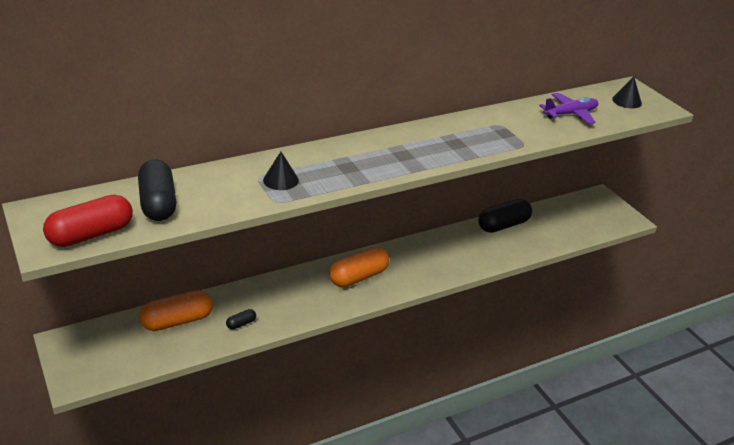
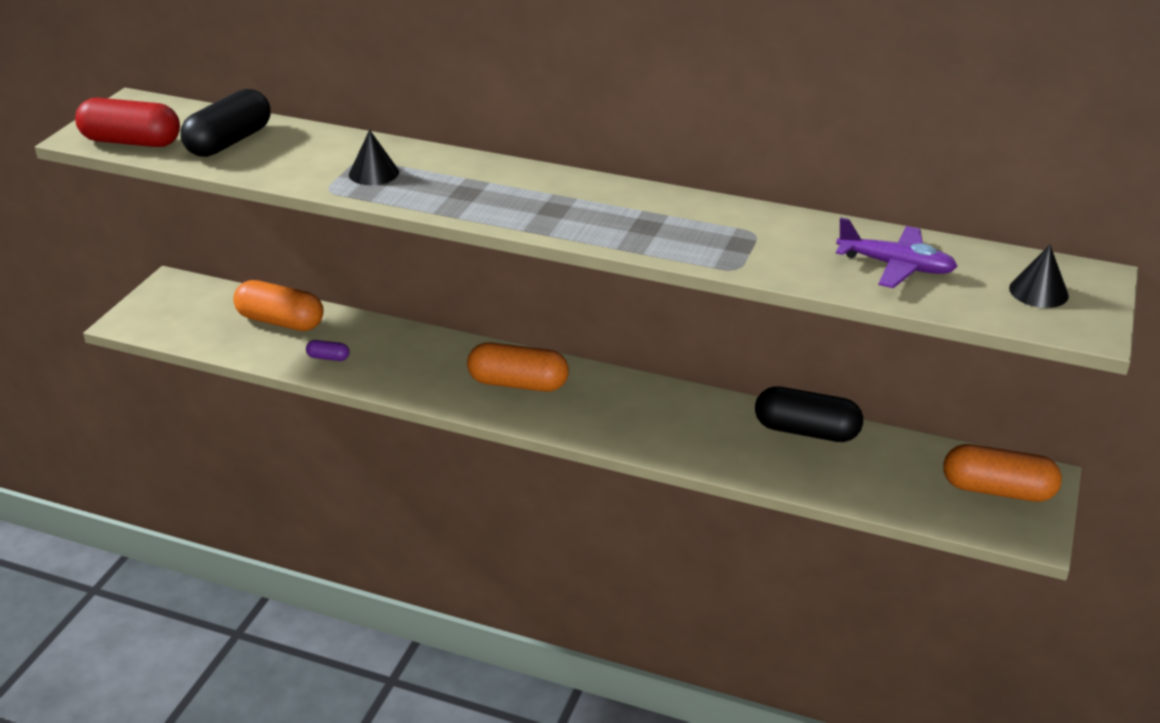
camera: 50 degrees right, 0 degrees up
black capsule [226,309,256,330] -> purple capsule [306,340,350,361]
none -> orange capsule [943,444,1062,502]

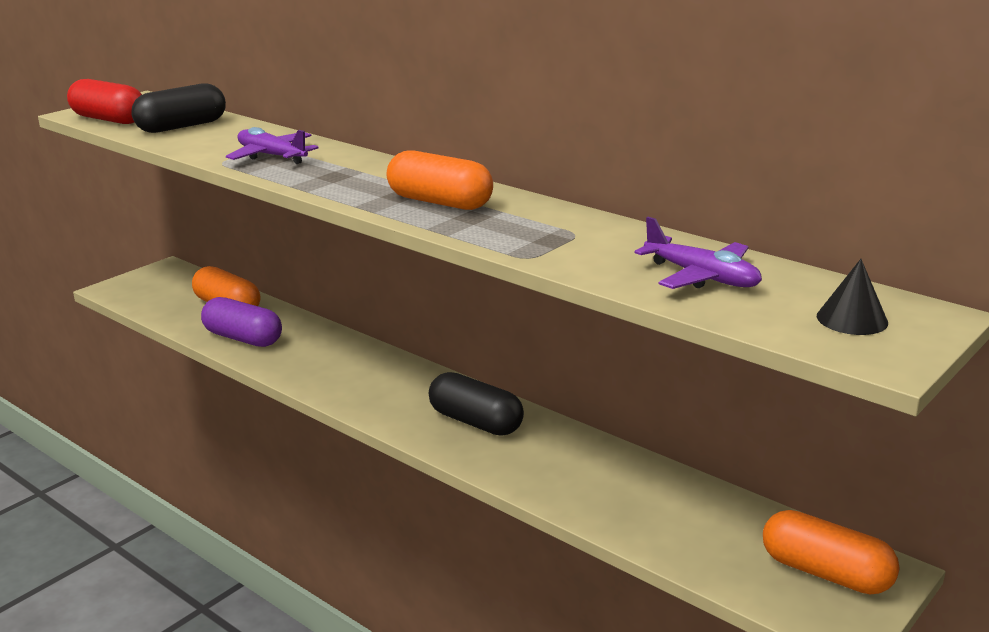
camera: 20 degrees right, 10 degrees down
purple capsule [306,340,350,361] -> purple capsule [201,297,282,347], size x2.25
black cone [349,130,399,185] -> purple plane [226,127,318,164]
orange capsule [467,342,569,392] -> orange capsule moved to [387,150,493,210]
black capsule [755,386,863,442] -> black capsule moved to [429,372,524,435]

